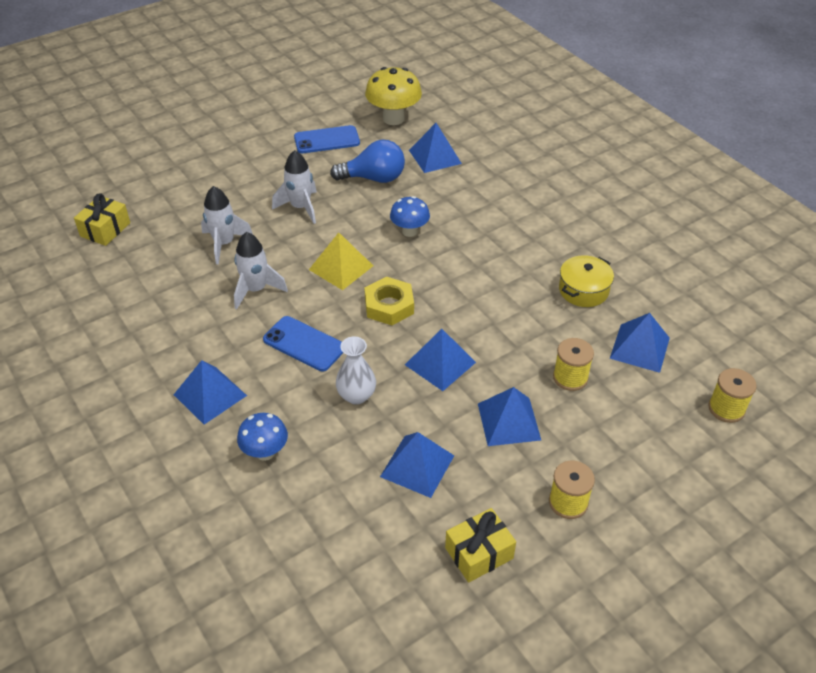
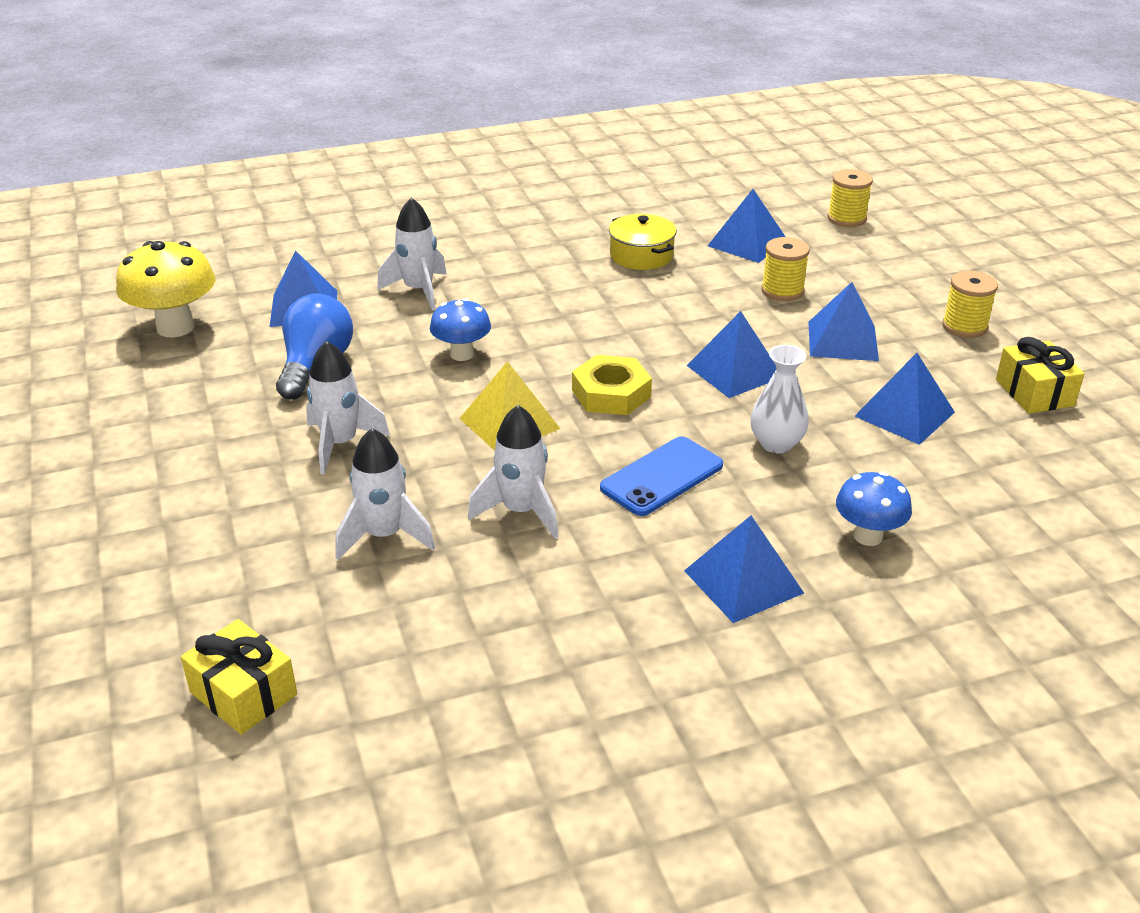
camera: 75 degrees left, 10 degrees down
blue phone [294,125,360,153] -> none
none -> white rocket [377,198,447,310]

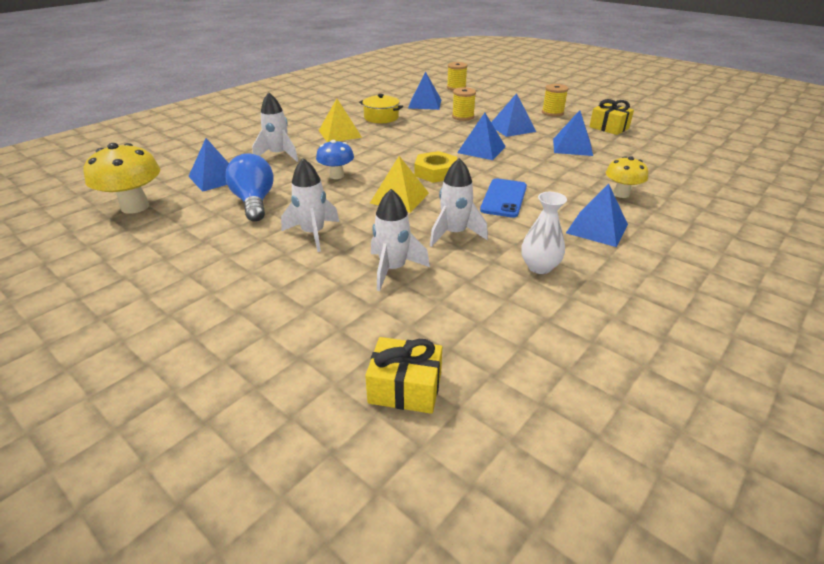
camera: 30 degrees left, 0 degrees up
white vase [751,345,809,453] -> white vase moved to [521,192,567,274]
blue mushroom [836,472,912,546] -> yellow mushroom [606,156,648,198]
none -> yellow pyramid [319,99,362,142]

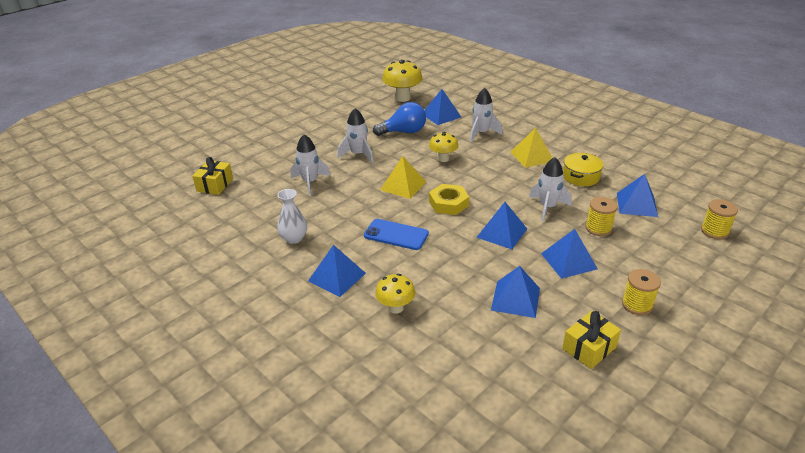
camera: 95 degrees right, 0 degrees up
blue mushroom [316,140,354,179] -> yellow mushroom [429,132,458,162]
white rocket [430,158,488,247] -> white rocket moved to [529,157,572,222]

